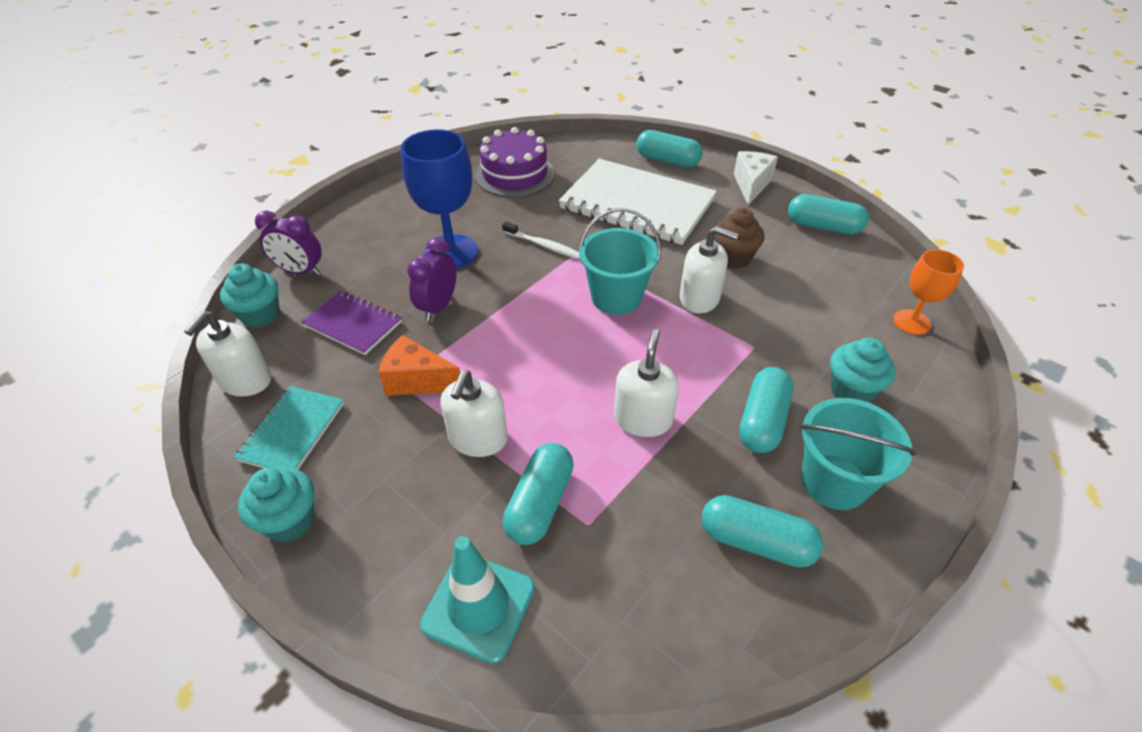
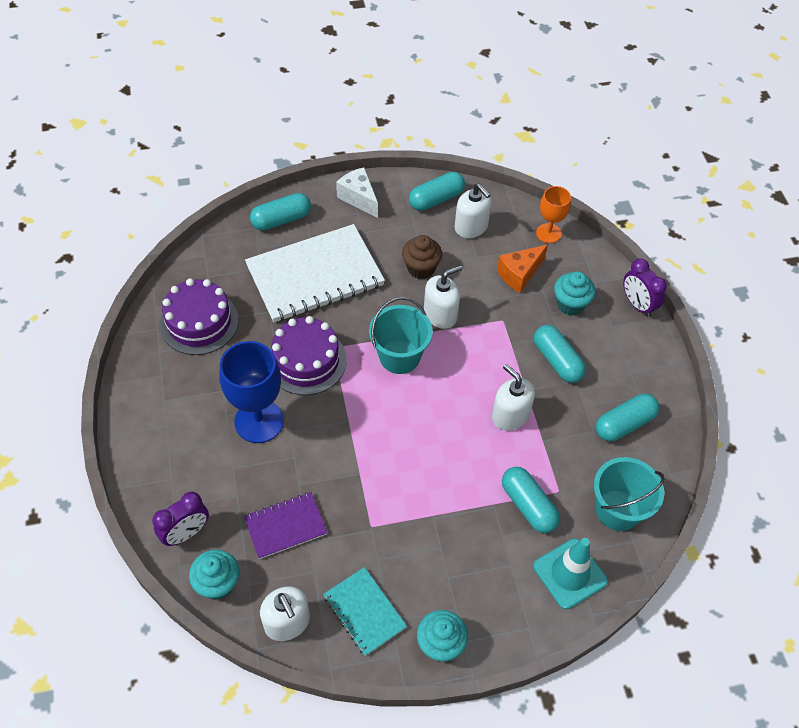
camera: 55 degrees left, 10 degrees up
orange cheese [378,335,460,396] -> orange cheese moved to [497,245,548,293]
purple clock [407,237,456,321] -> purple clock moved to [623,258,667,317]
white soap dispenser [440,370,508,457] -> white soap dispenser moved to [455,183,492,238]
white toothbrush [502,221,580,259] -> purple cake [270,316,346,395]
turquoise bucket [800,398,917,510] -> turquoise bucket moved to [594,457,665,531]

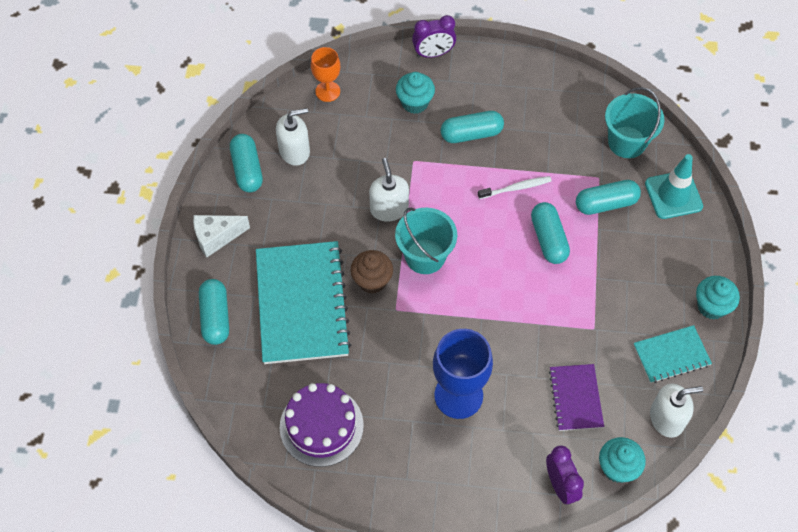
camera: 70 degrees left, 5 degrees up
white notebook [245,224,385,323] -> turquoise notebook [256,241,351,364]
purple cake [270,316,346,395] -> none
brown cupcake [402,235,442,279] -> brown cupcake moved to [351,250,393,294]
white soap dispenser [492,364,535,431] -> white toothbrush [478,176,551,199]
orange cheese [497,245,548,293] -> none
turquoise capsule [596,394,659,441] -> turquoise capsule moved to [531,202,570,264]

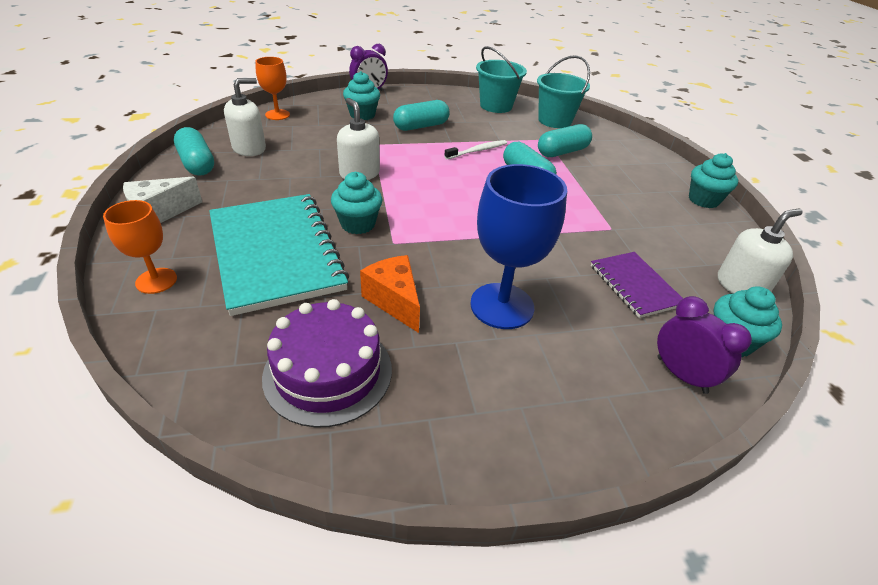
camera: 20 degrees left, 20 degrees down
turquoise capsule [199,279,229,345] -> orange goblet [103,200,177,294]
brown cupcake [351,250,393,294] -> turquoise cupcake [331,172,382,234]
turquoise bucket [395,208,457,274] -> turquoise bucket moved to [476,46,527,113]
turquoise notebook [634,325,712,383] -> none
turquoise traffic cone [645,154,703,219] -> none
none -> orange cheese [360,255,420,333]

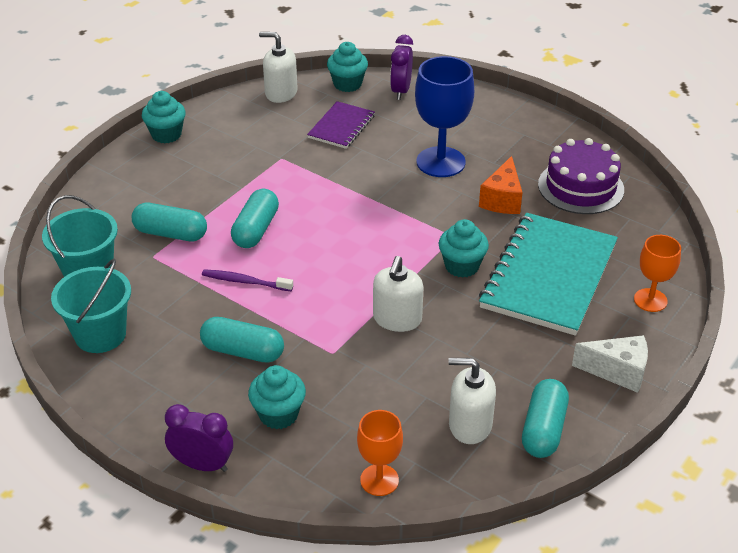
camera: 130 degrees left, 0 degrees up
white toothbrush [444,140,507,159] -> purple toothbrush [202,269,293,291]

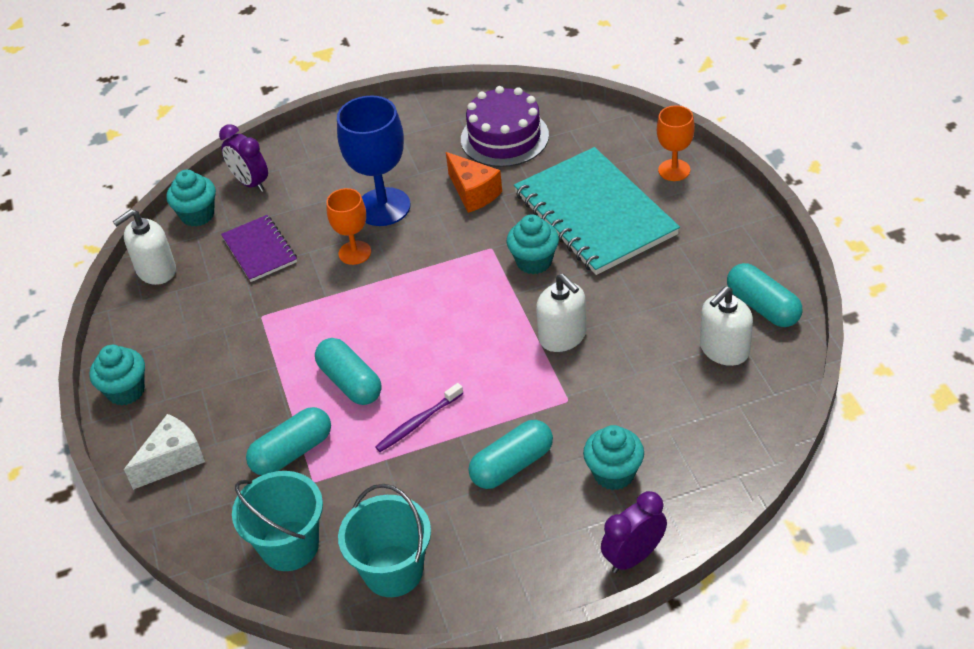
camera: 50 degrees left, 5 degrees up
orange goblet [357,410,403,496] -> orange goblet moved to [326,188,371,265]
white cheese [572,335,648,393] -> white cheese moved to [124,414,205,490]

